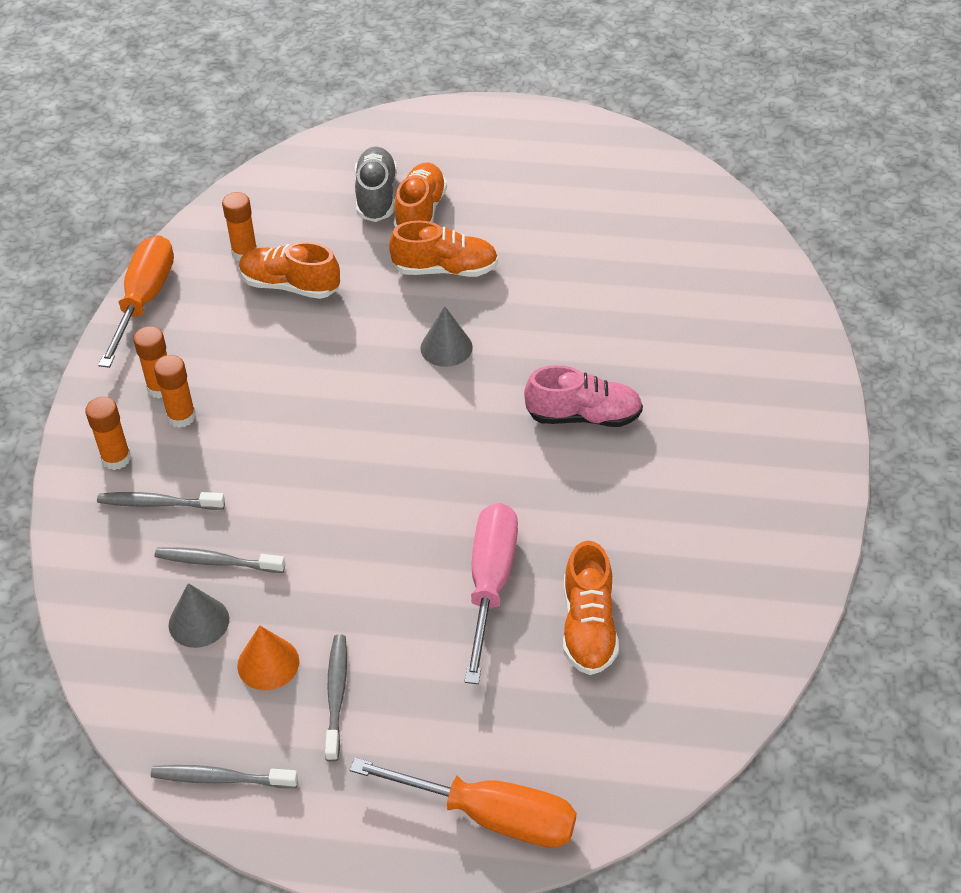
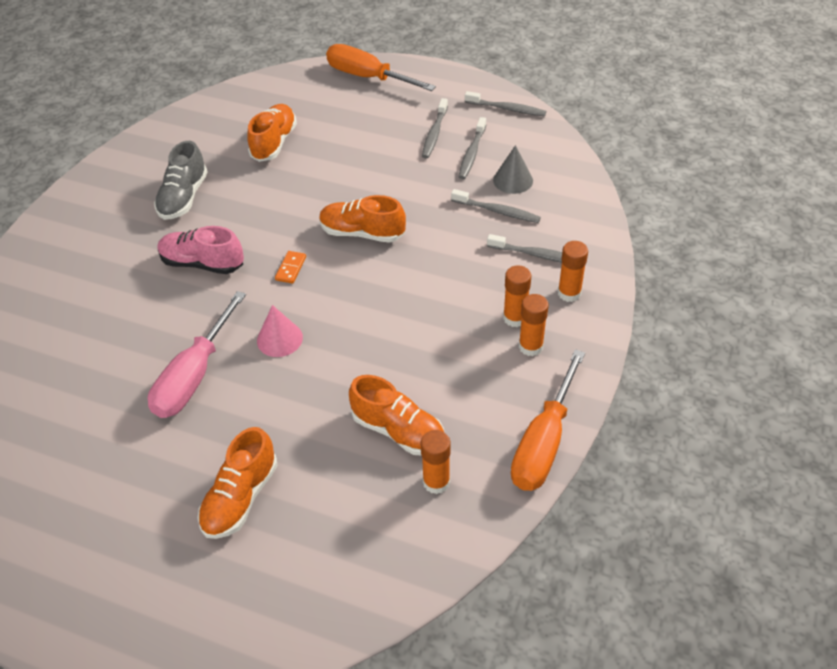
camera: 165 degrees left, 0 degrees up
orange cone [237,626,299,690] -> grey toothbrush [458,117,486,179]
grey shoe [355,147,397,222] -> grey shoe moved to [154,141,208,220]
orange shoe [389,220,498,277] -> orange shoe moved to [319,195,406,243]
grey cone [420,306,473,367] -> pink cone [257,305,303,357]
pink screwdriver [465,503,518,684] -> pink screwdriver moved to [148,291,246,418]
none -> orange domino [275,251,306,284]

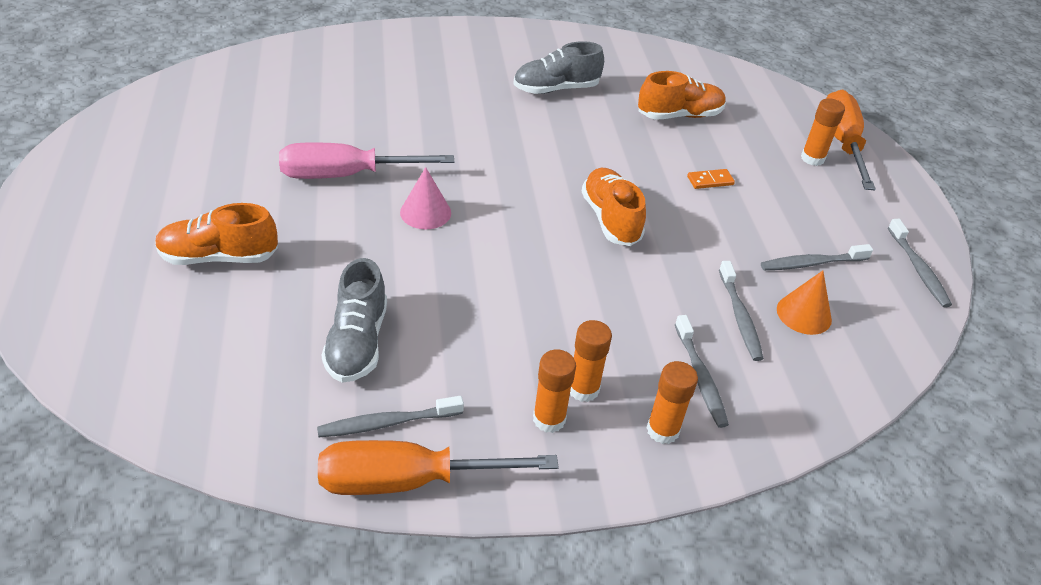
camera: 55 degrees right, 5 degrees down
pink shoe [158,226,244,274] -> none
orange domino [275,251,306,284] -> orange domino moved to [687,169,735,189]
orange shoe [349,375,445,455] -> grey shoe [321,258,387,383]
orange glue stick [421,430,451,494] -> orange glue stick moved to [801,98,845,166]
grey toothbrush [422,98,448,158] -> grey toothbrush moved to [317,396,464,437]
grey cone [493,145,533,194] -> orange cone [777,271,832,335]

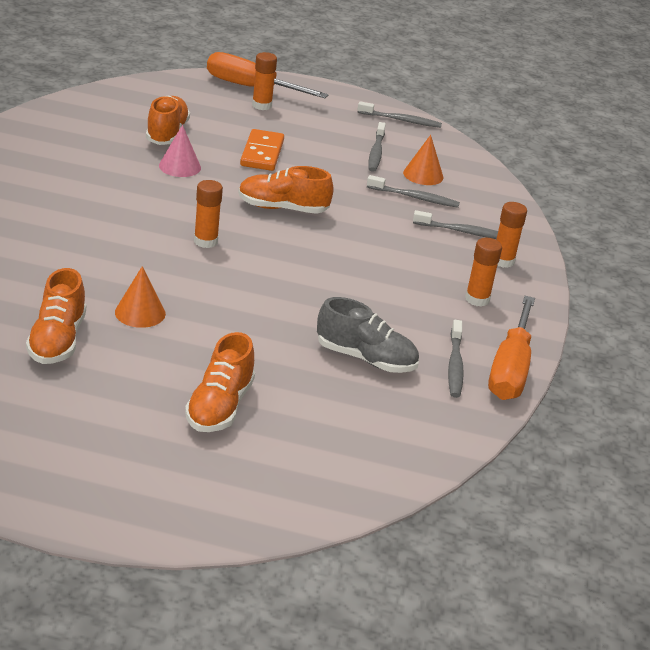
camera: 70 degrees left, 10 degrees down
pink screwdriver [279,143,455,179] -> orange cone [115,266,166,328]
pink cone [400,167,451,229] -> pink cone moved to [159,125,201,177]
grey shoe [513,41,604,94] -> none
orange glue stick [570,320,612,402] -> orange glue stick moved to [194,180,223,248]
orange domino [687,169,735,189] -> orange domino [240,129,284,171], size x1.85
none -> orange shoe [26,268,86,364]

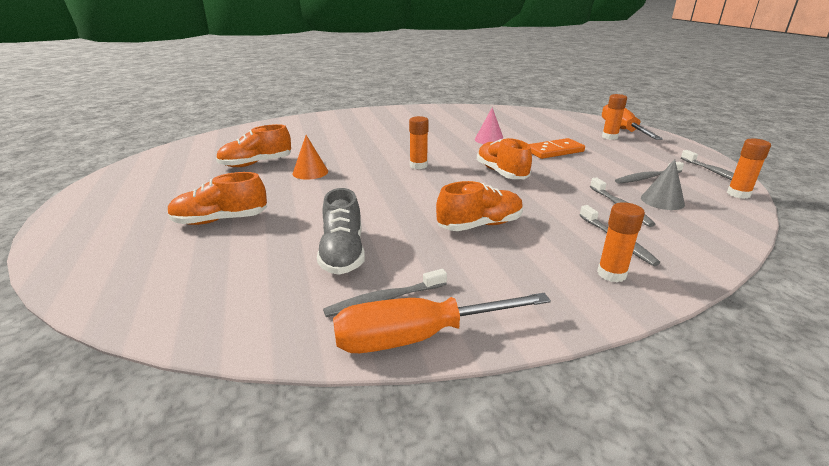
camera: 65 degrees right, 5 degrees down
orange shoe [146,96,190,145] -> orange shoe moved to [436,181,523,231]
orange cone [403,135,444,185] -> grey cone [641,159,685,210]
orange glue stick [465,238,502,307] -> orange glue stick moved to [727,138,771,199]

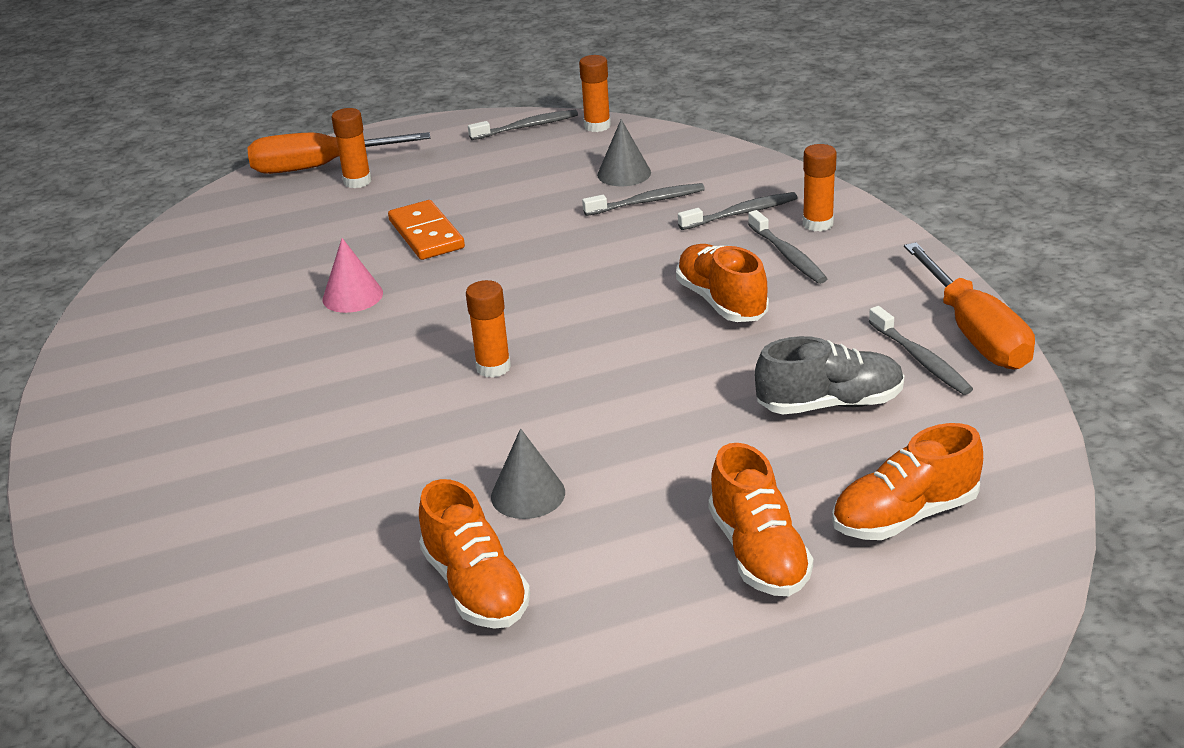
camera: 90 degrees left, 5 degrees up
orange cone [293,135,328,179] -> grey cone [491,428,565,519]
orange shoe [477,138,532,179] -> orange shoe moved to [832,423,983,540]
grey toothbrush [615,162,684,184] -> grey toothbrush moved to [748,210,827,284]

